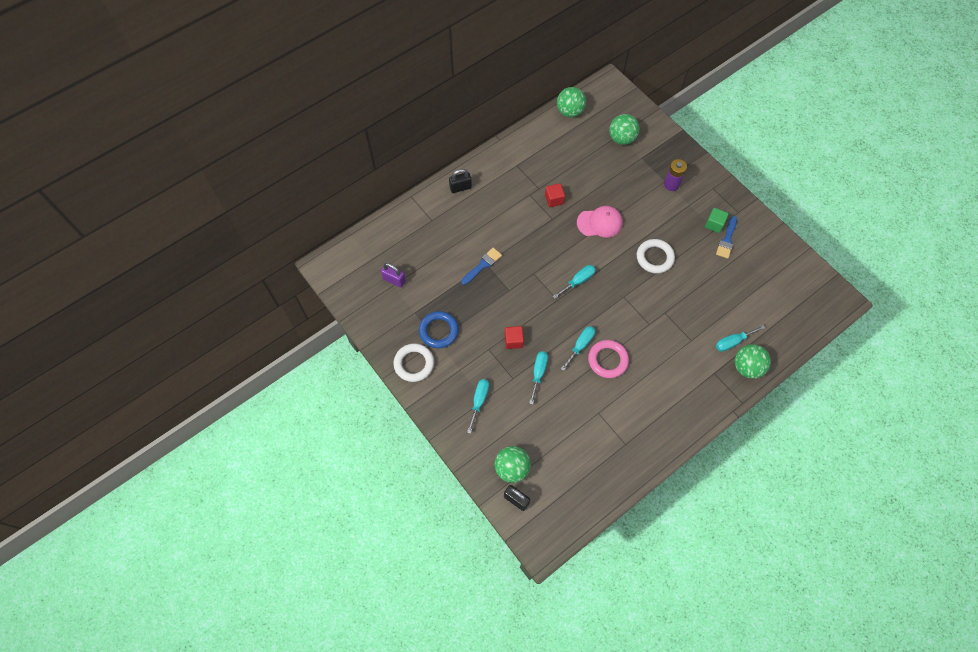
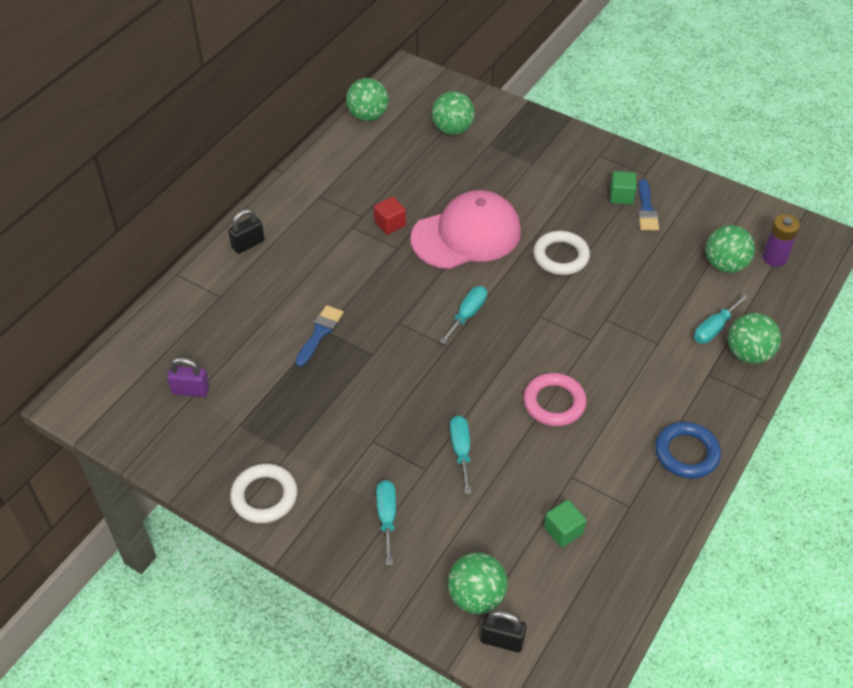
camera: 20 degrees left, 15 degrees down
blue ring [419,311,459,348] -> blue ring moved to [655,422,721,479]
red cube [505,326,524,349] -> none
turquoise screwdriver [561,326,595,371] -> none
pink cap [577,206,623,237] -> pink cap [411,190,521,269], size x1.65
purple battery [664,159,687,191] -> purple battery moved to [763,214,800,267]
none -> green cube [544,500,586,548]
none -> green ball [706,225,755,273]

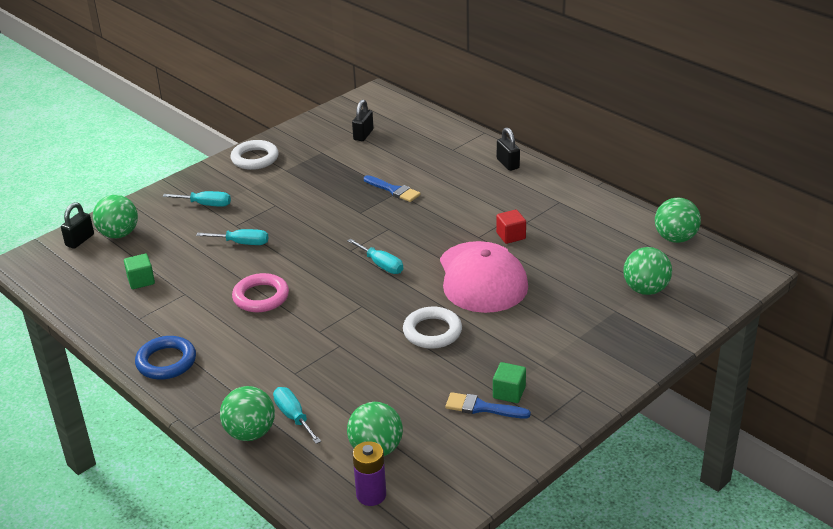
camera: 105 degrees right, 15 degrees down
purple padlock [167,357,209,397] -> black padlock [352,100,374,141]

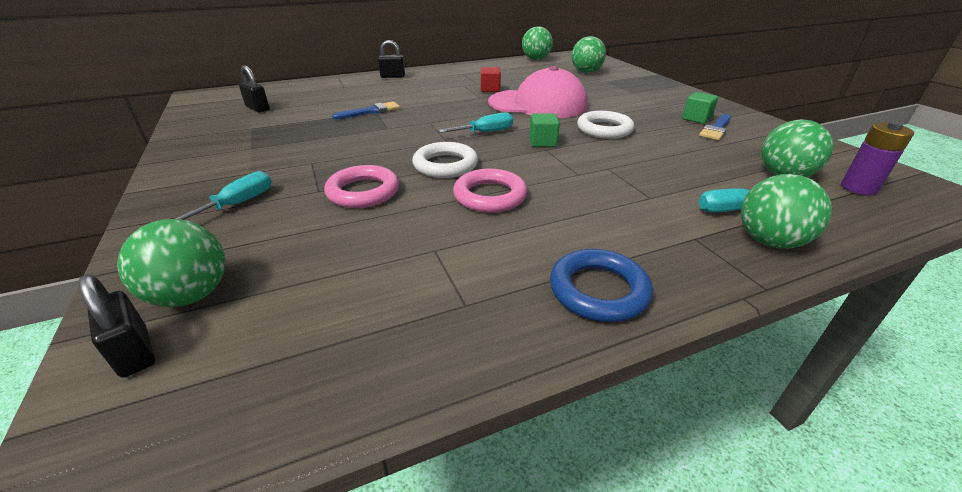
camera: 70 degrees left, 0 degrees up
green cube [124,254,155,289] -> green cube moved to [529,114,560,147]
turquoise screwdriver [196,229,268,245] -> pink ring [324,165,399,208]
white ring [231,140,279,170] -> white ring moved to [412,142,478,178]

